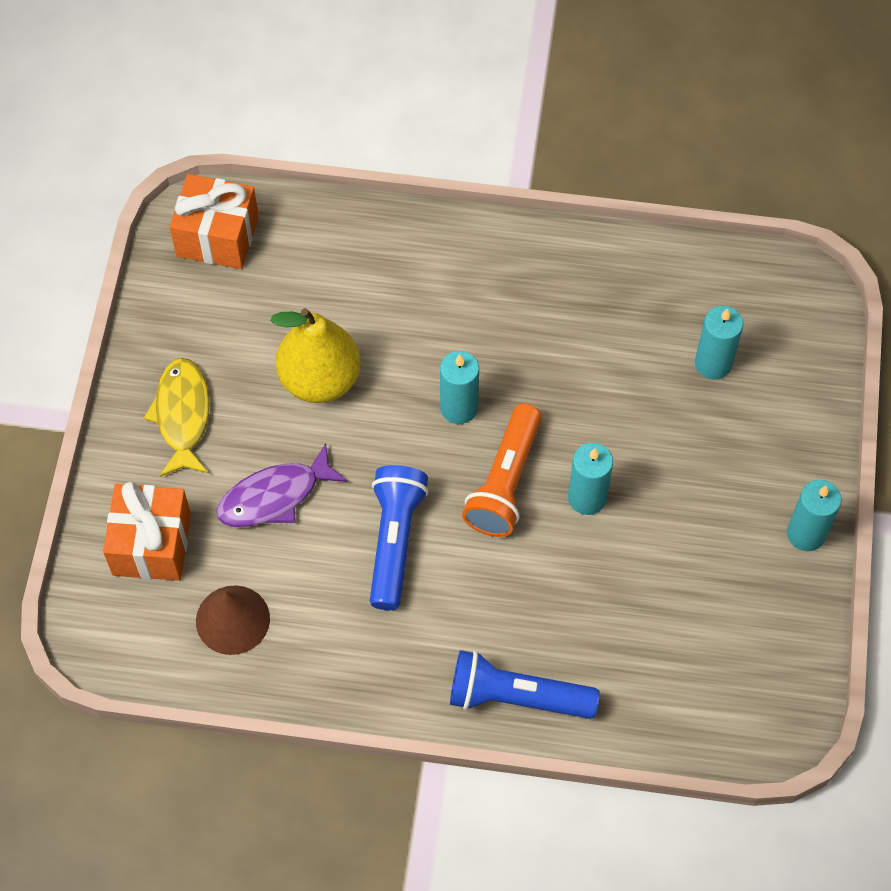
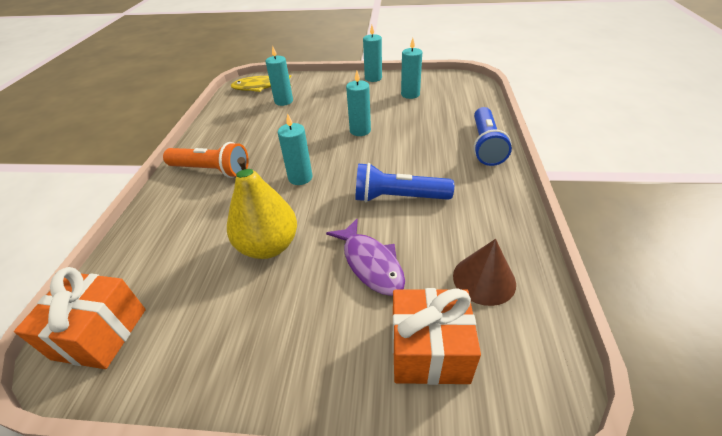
camera: 90 degrees left, 20 degrees down
yellow fish [144,358,209,477] -> yellow fish moved to [231,75,291,92]
orange flashlight [462,404,542,537] -> orange flashlight moved to [163,142,249,178]
none -> turquoise candle [401,38,422,99]

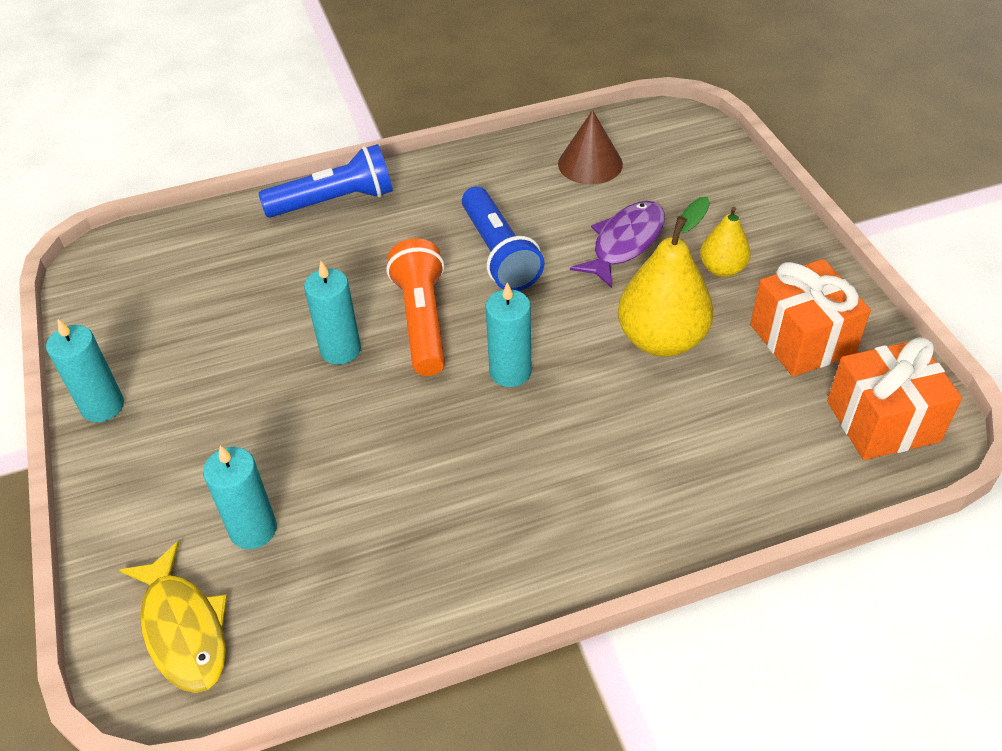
camera: 115 degrees left, 5 degrees up
orange flashlight [163,142,249,178] -> orange flashlight moved to [386,238,445,376]
orange gift [392,288,481,385] -> orange gift moved to [750,259,871,377]
turquoise candle [401,38,422,99] -> none
none -> yellow pear [700,207,751,277]

